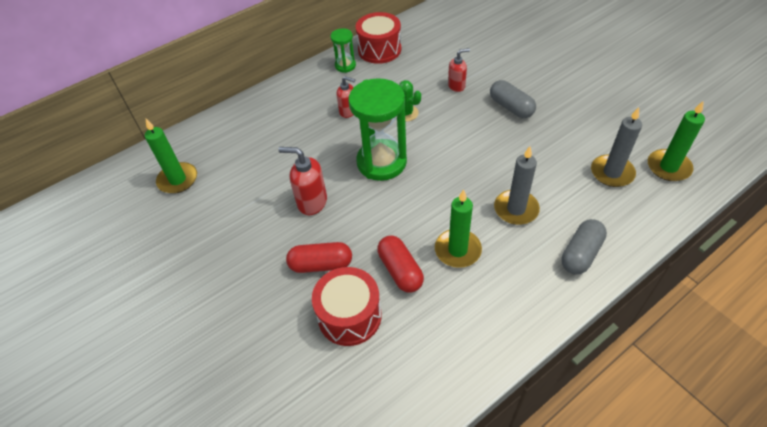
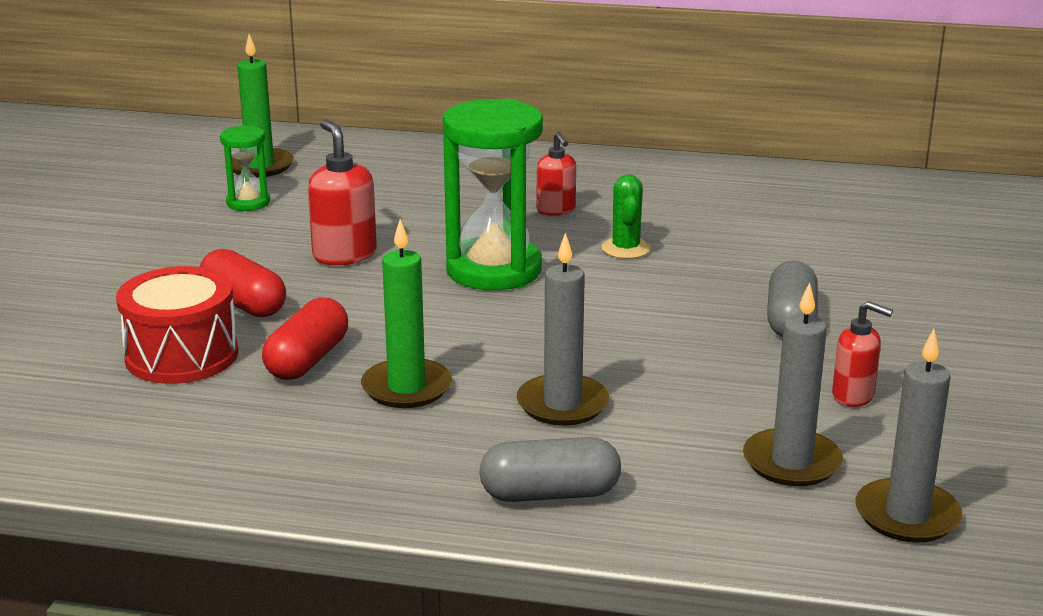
camera: 45 degrees right, 25 degrees down
green hourglass [330,28,356,73] -> green hourglass moved to [220,125,270,211]
red drum [356,12,401,64] -> none
red soap dispenser [448,48,470,92] -> red soap dispenser moved to [832,301,893,407]
green candle [648,100,705,181] -> grey candle [856,329,963,543]

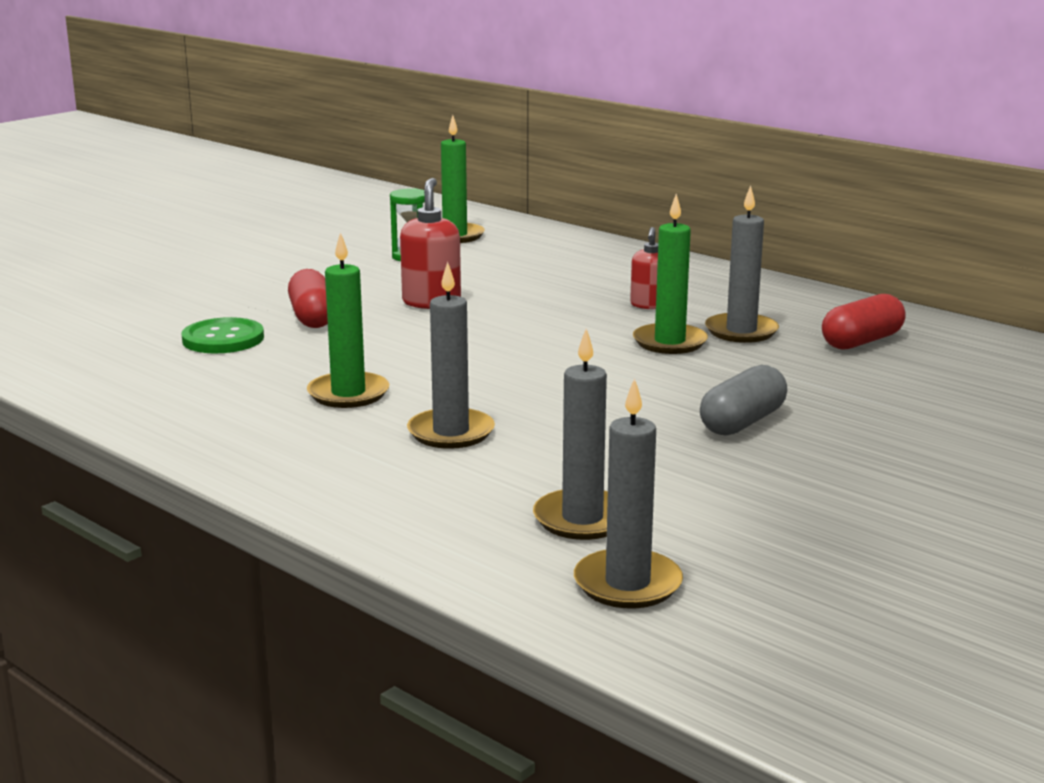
camera: 30 degrees right, 5 degrees down
red drum [116,266,238,384] -> green button [181,317,264,353]
red capsule [262,298,348,380] -> red capsule moved to [822,294,906,350]
green hourglass [443,99,543,290] -> none
grey capsule [479,437,621,502] -> none
green cactus [602,174,651,259] -> green candle [633,194,708,354]
red soap dispenser [832,301,893,407] -> none
none -> grey candle [705,185,779,343]

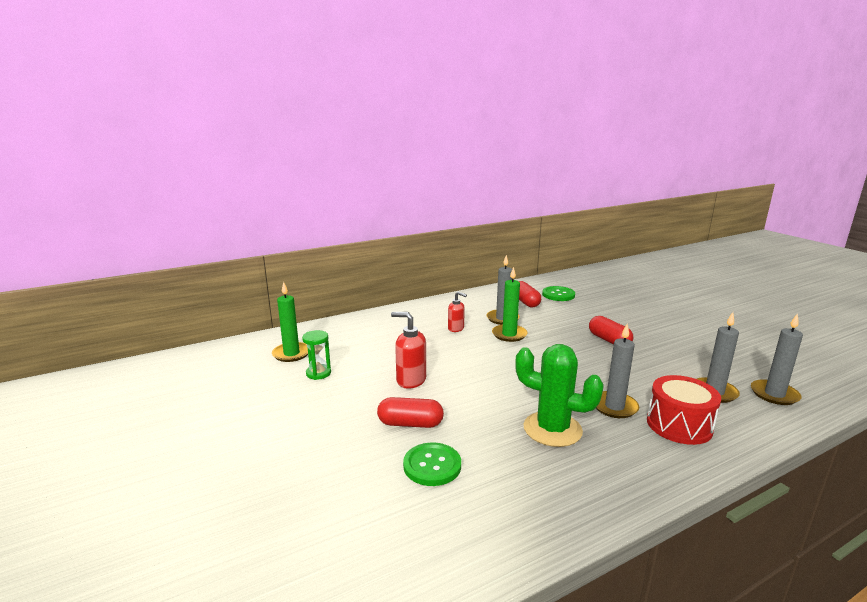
camera: 70 degrees left, 0 degrees up
green candle [307,232,389,408] -> green cactus [515,344,604,447]
grey capsule [700,365,787,436] -> red capsule [589,316,633,345]
none -> green button [542,286,575,301]
none -> red drum [647,375,721,445]

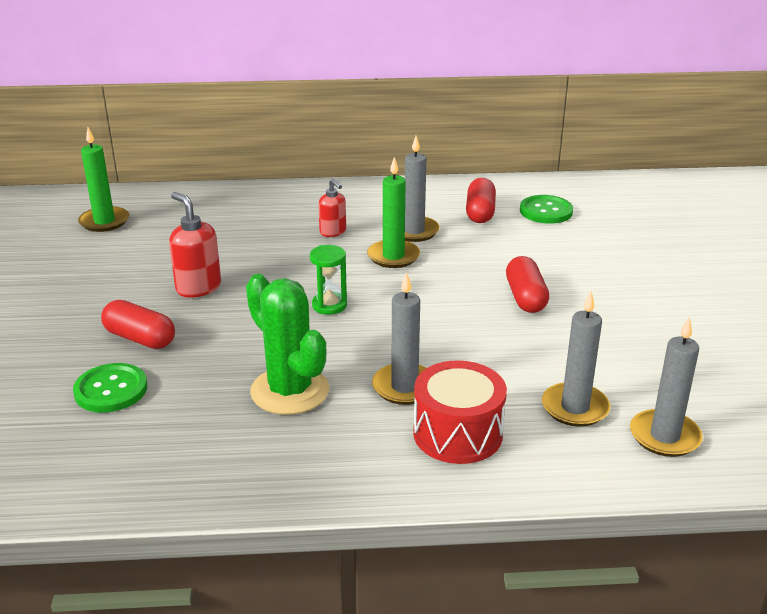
camera: 25 degrees right, 10 degrees up
green hourglass [302,330,331,380] -> green hourglass moved to [310,245,347,315]

